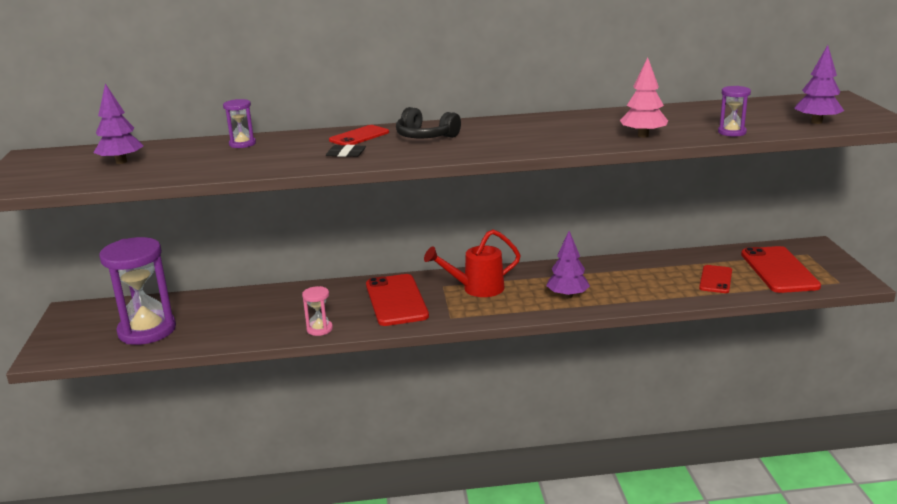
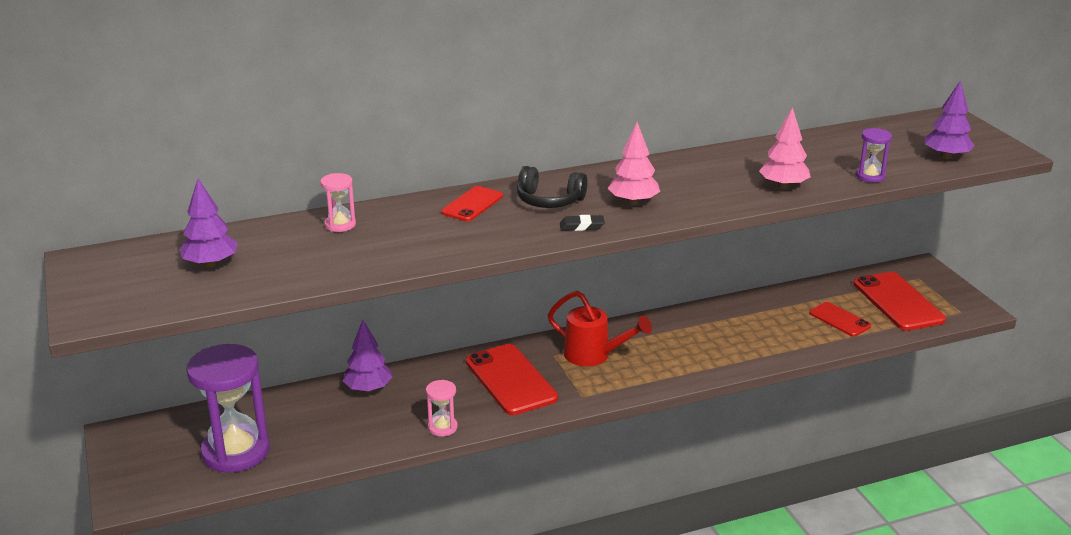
camera: 15 degrees left, 5 degrees up
purple hourglass [223,99,256,148] -> pink hourglass [320,173,356,232]
black eraser [326,145,366,157] -> black eraser moved to [560,215,605,231]
red watering can [424,229,521,297] -> red watering can turned 120 degrees counterclockwise [548,291,652,366]
purple tree [546,231,590,298] -> purple tree moved to [343,320,393,392]
red phone [699,265,732,293] -> red phone turned 45 degrees counterclockwise [809,302,871,337]
none -> pink tree [608,122,660,205]

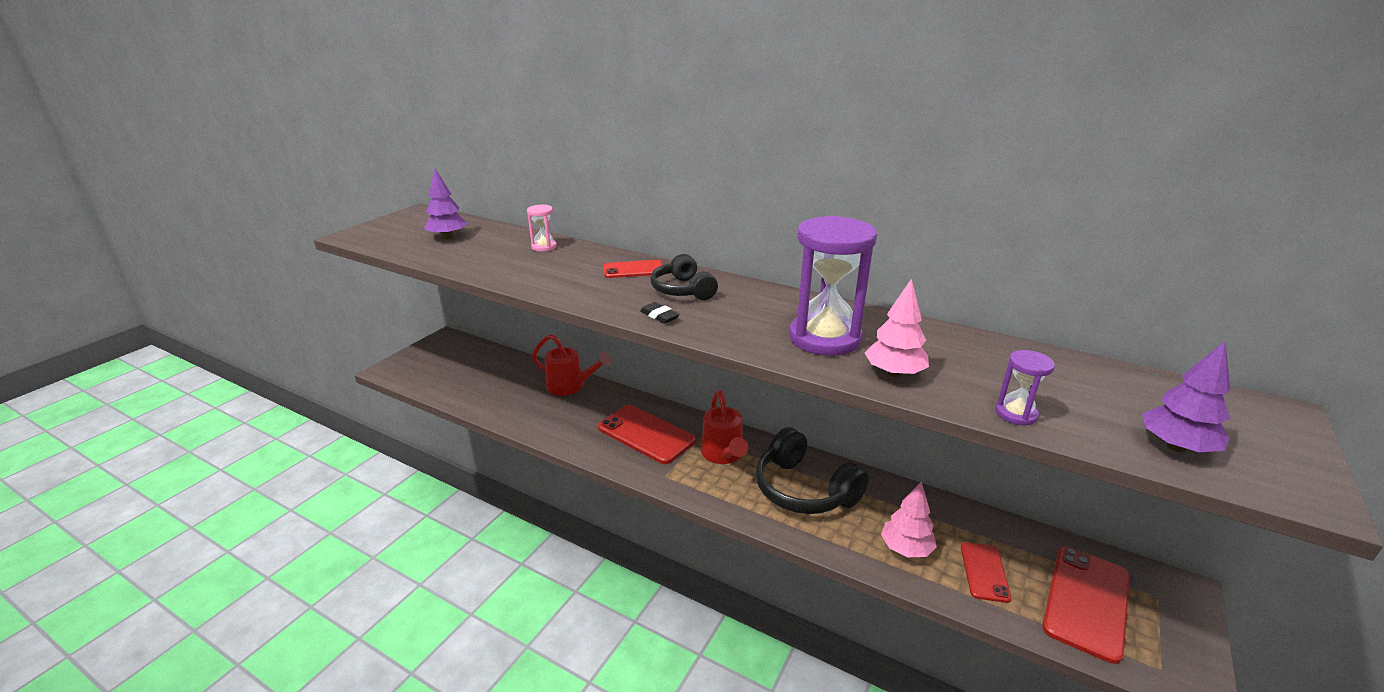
camera: 50 degrees right, 0 degrees up
purple hourglass [186,344,270,473] -> purple hourglass moved to [789,216,877,356]
purple tree [343,320,393,392] -> red watering can [532,334,612,396]
pink hourglass [426,380,458,436] -> none
red phone [466,344,558,415] -> red phone turned 75 degrees counterclockwise [598,405,695,464]
pink tree [608,122,660,205] -> pink tree moved to [881,481,937,557]
none -> black headphones [756,427,869,514]

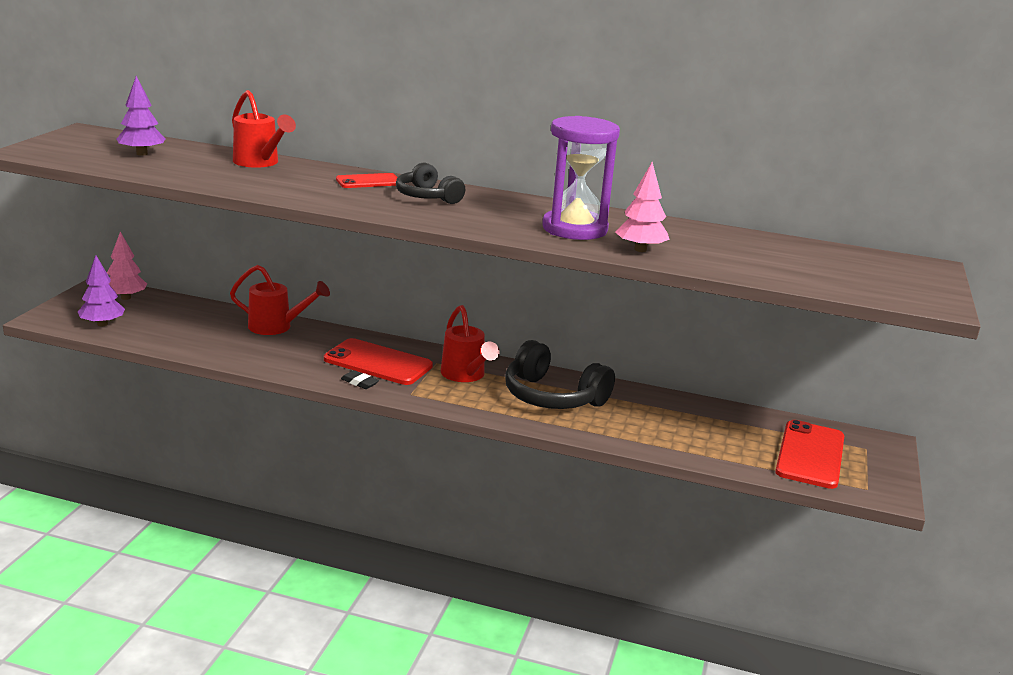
camera: 15 degrees left, 5 degrees down
pink hourglass [527,205,557,252] -> red watering can [232,90,296,168]
black eraser [640,302,680,323] -> black eraser moved to [341,370,379,389]
pink tree [881,481,937,557] -> pink tree moved to [107,232,147,300]
red phone [961,542,1012,603] -> none
purple hourglass [995,350,1055,426] -> none
purple tree [1142,341,1230,452] -> purple tree moved to [78,255,125,327]

